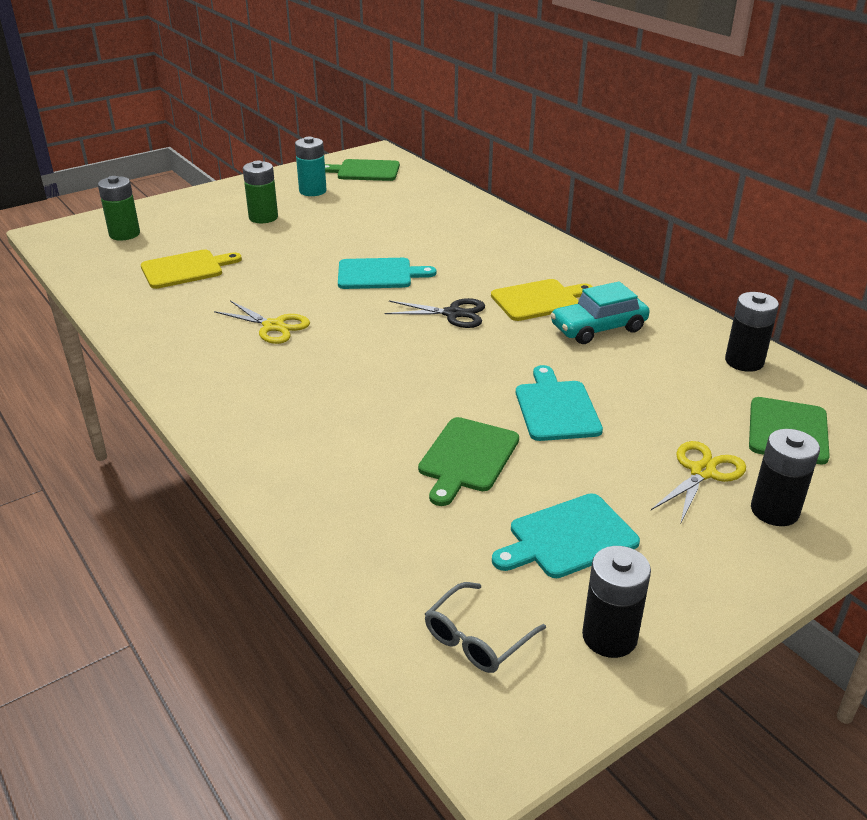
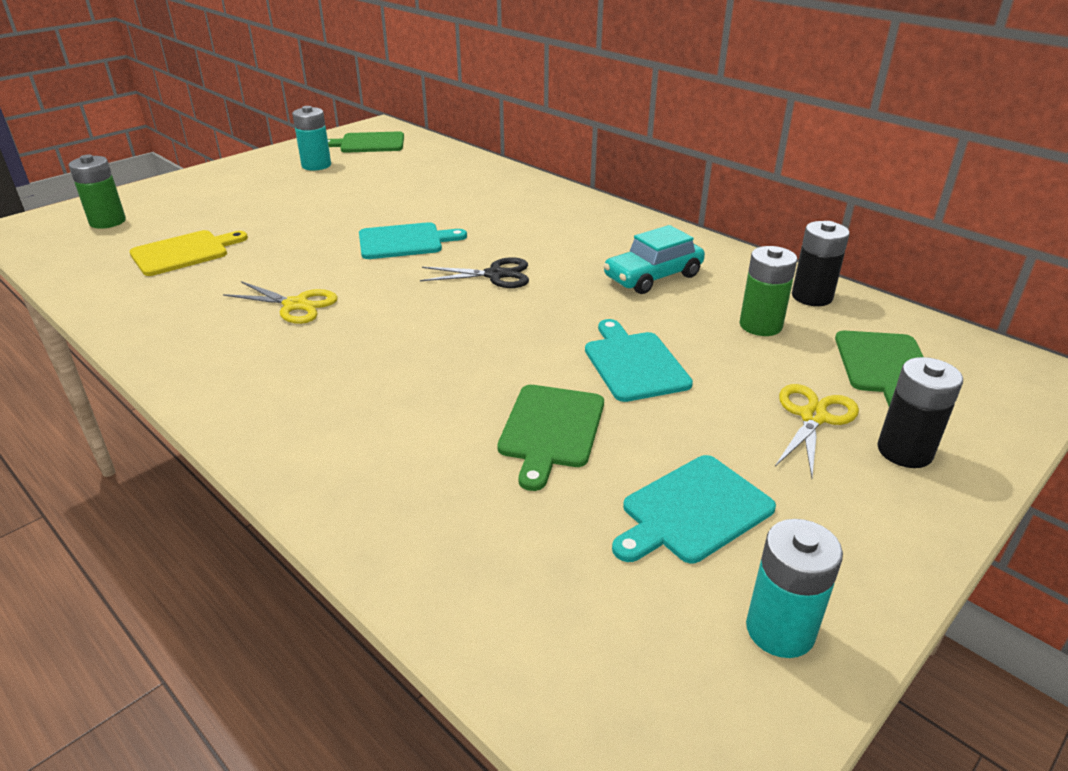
camera: 10 degrees left, 0 degrees up
green battery [243,161,278,223] -> green battery moved to [739,246,797,336]
grey glasses [425,582,546,673] -> none
yellow cutting board [491,279,593,321] -> none
black battery [582,546,651,658] -> turquoise battery [746,519,843,658]

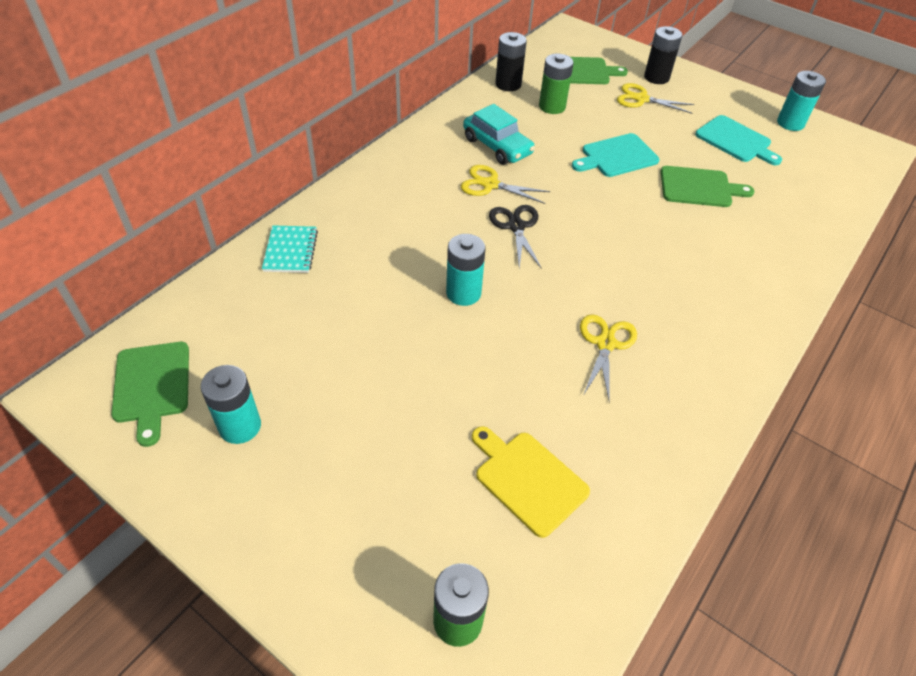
camera: 100 degrees left, 15 degrees up
turquoise cutting board [359,222,467,259] -> turquoise battery [446,234,486,306]
none -> turquoise notebook [262,225,318,273]
none -> yellow scissors [461,165,550,204]

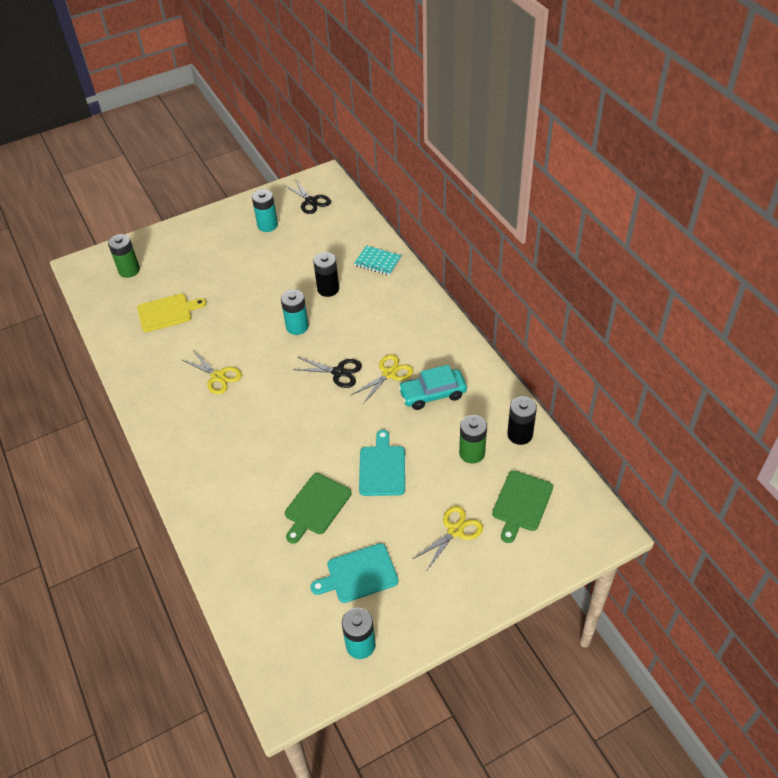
camera: 120 degrees right, 0 degrees up
green cutting board [111,342,189,447] -> black scissors [284,180,331,214]
black battery [644,26,683,84] -> black battery moved to [313,252,339,297]

